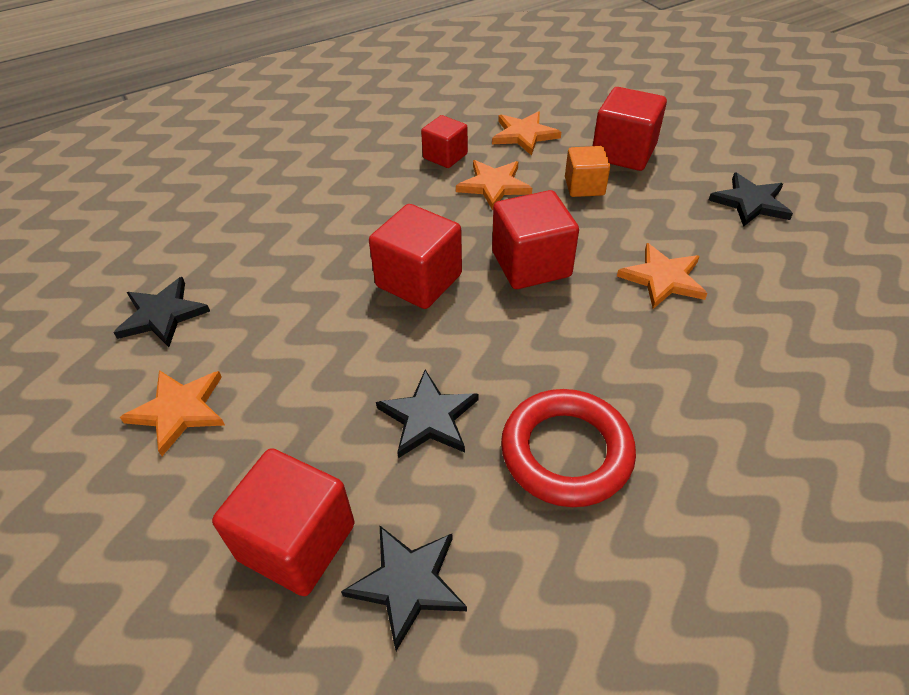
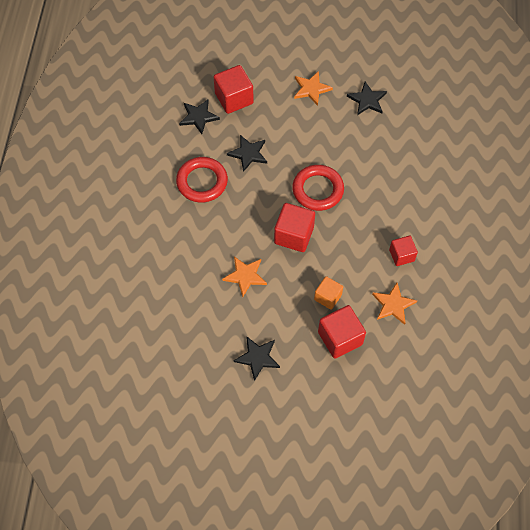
camera: 125 degrees right, 15 degrees up
red cube [369,204,462,309] -> red ring [292,165,344,211]
orange star [456,160,532,210] -> none

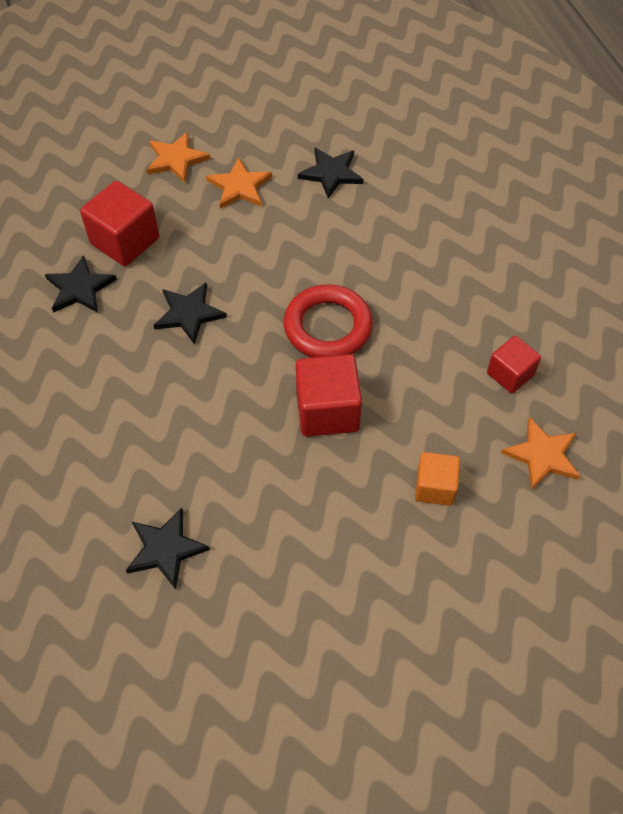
camera: 25 degrees left, 5 degrees down
red ring [176,157,228,203] -> none
orange star [222,256,267,297] -> orange star moved to [146,132,210,183]
black star [234,336,280,381] -> black star moved to [126,508,210,589]
red cube [318,305,366,359] -> none

